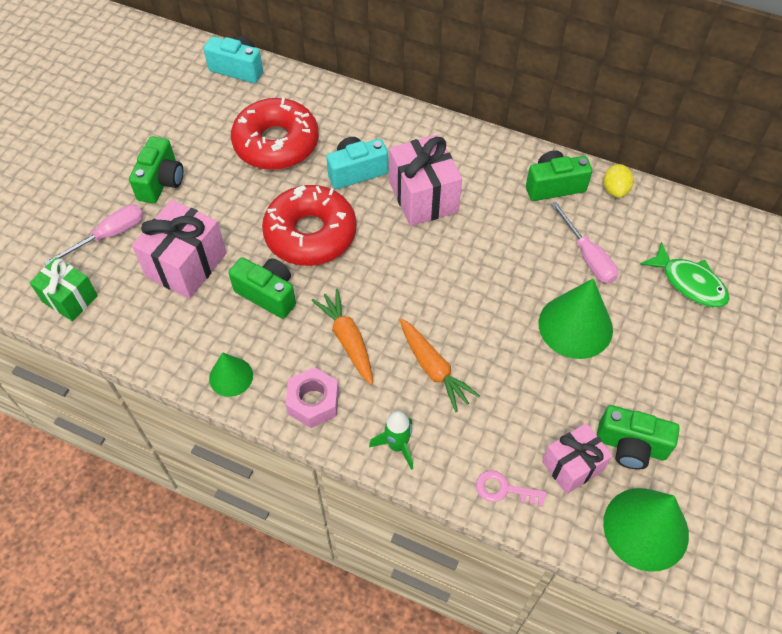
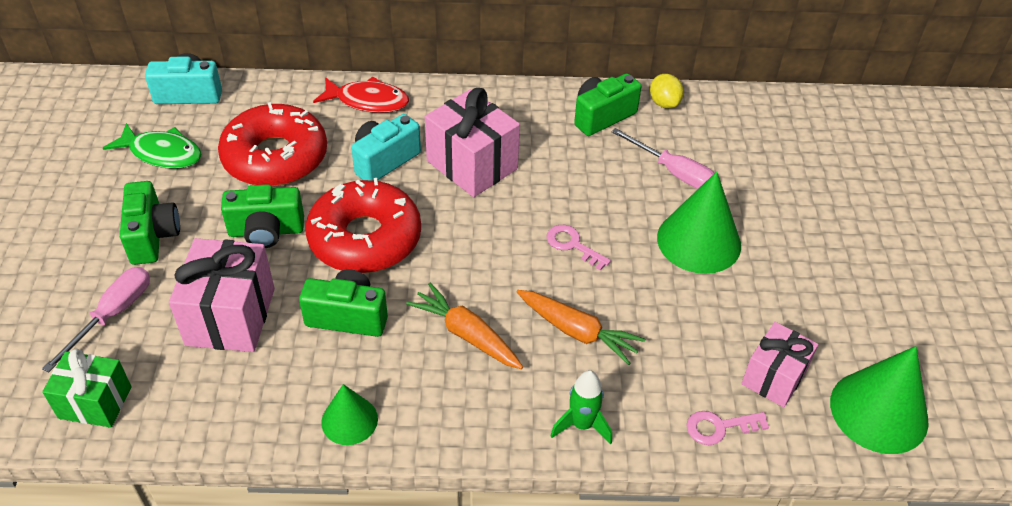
camera: 25 degrees left, 10 degrees down
pink nut [285,367,339,428] -> none
green camera [597,405,680,469] -> green camera moved to [221,184,304,248]
green fish [640,242,730,307] -> green fish moved to [103,123,202,169]
none -> red fish [313,77,409,113]
none -> pink key [546,225,611,271]

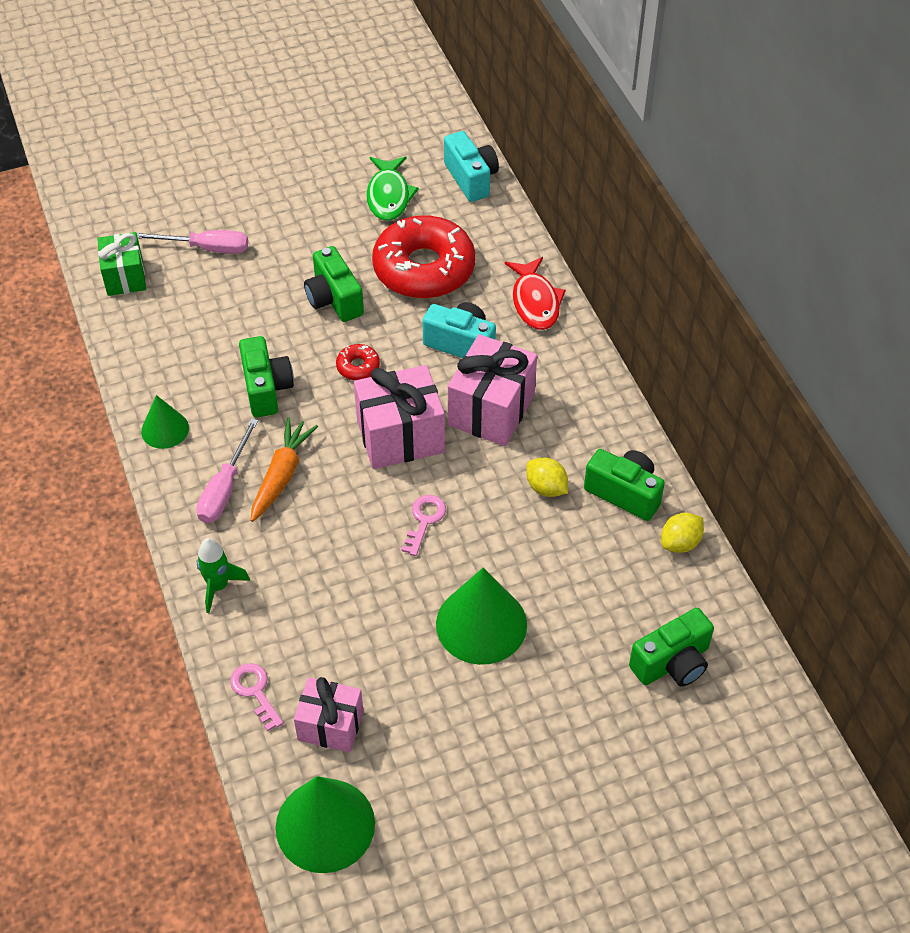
camera: 70 degrees right, 5 degrees up
green camera [120,181,180,265] -> green camera moved to [629,608,714,687]
pink gift [169,238,275,352] -> pink gift moved to [354,365,445,469]
red donut [306,178,421,273] -> red donut [336,344,380,380], size x0.41
orange carrot [517,290,645,365] -> none
pink screwdriver [611,128,714,189] -> pink screwdriver moved to [196,418,258,523]
none -> yellow lemon [526,457,568,497]

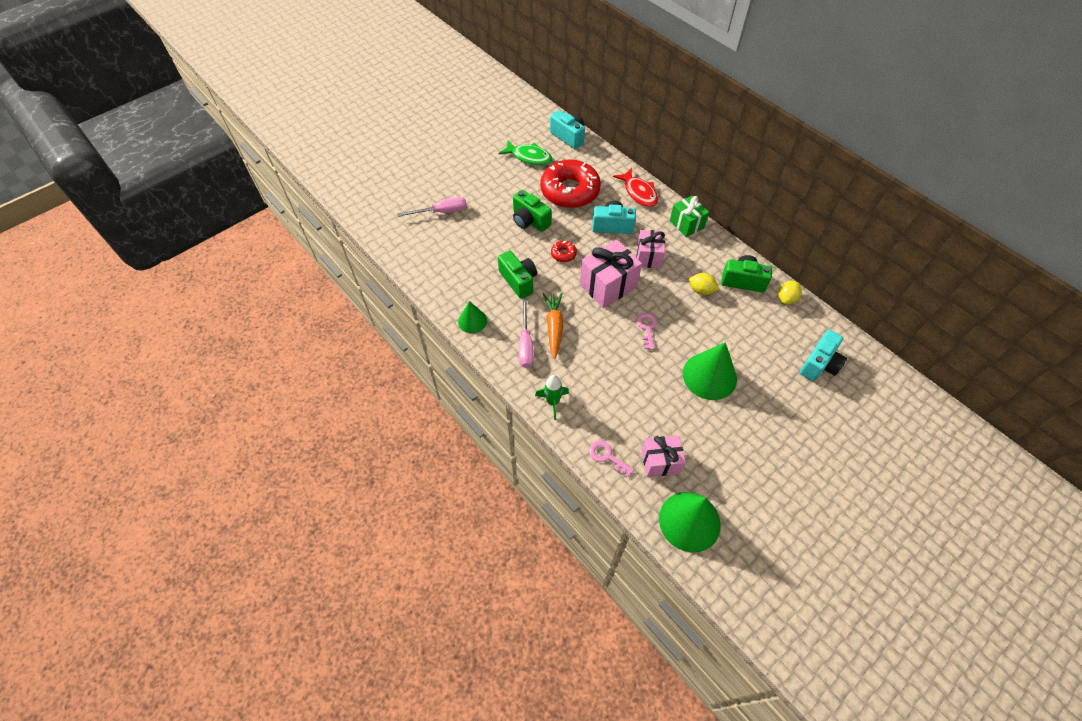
camera: 20 degrees left, 5 degrees up
green gift [97,232,146,296] -> green gift moved to [670,196,709,237]
green fish [366,156,419,221] -> green fish turned 45 degrees counterclockwise [498,140,552,166]
pink gift [448,334,537,446] -> pink gift [637,230,665,268], size x0.65
green camera [629,608,714,687] -> turquoise camera [800,330,847,381]

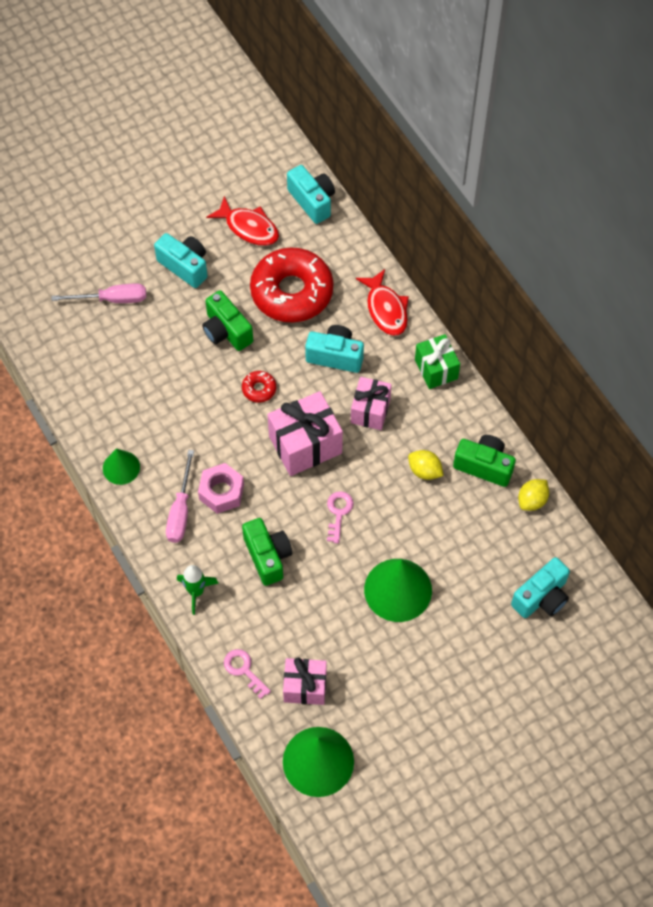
camera: 10 degrees right, 5 degrees up
green fish [498,140,552,166] -> red fish [206,196,279,246]
green camera [498,250,537,299] -> green camera moved to [242,518,292,586]
orange carrot [543,292,563,359] -> pink nut [198,463,244,514]
none -> turquoise camera [154,233,208,288]

